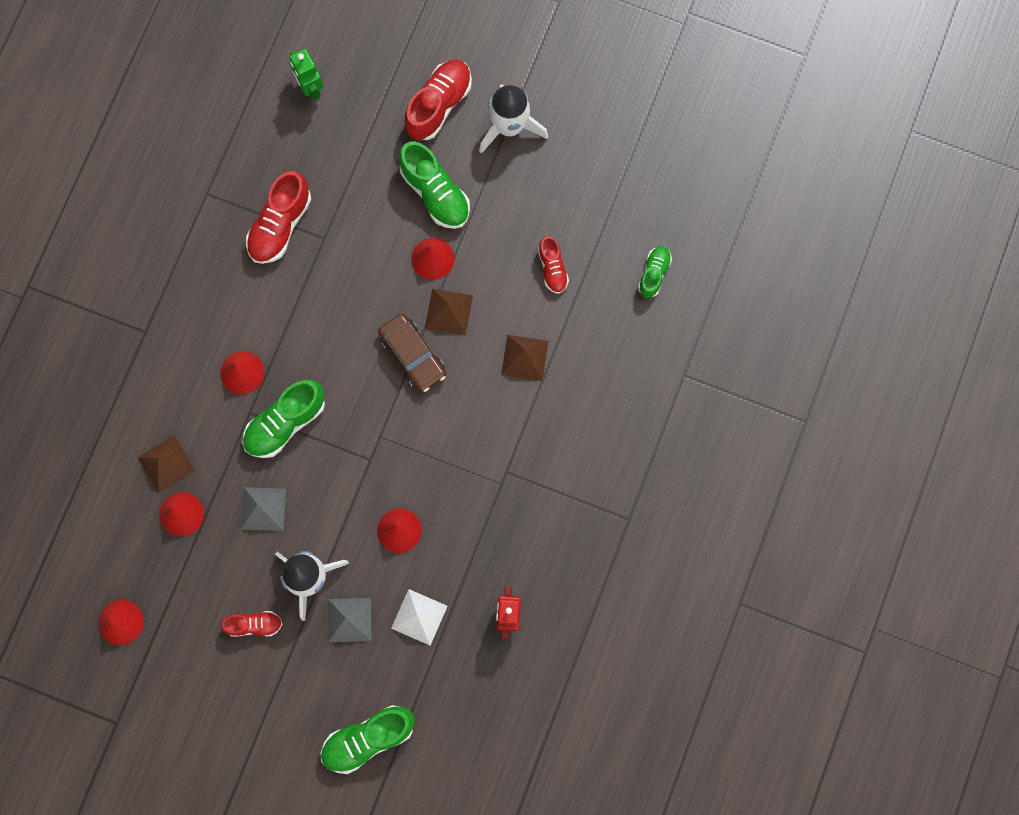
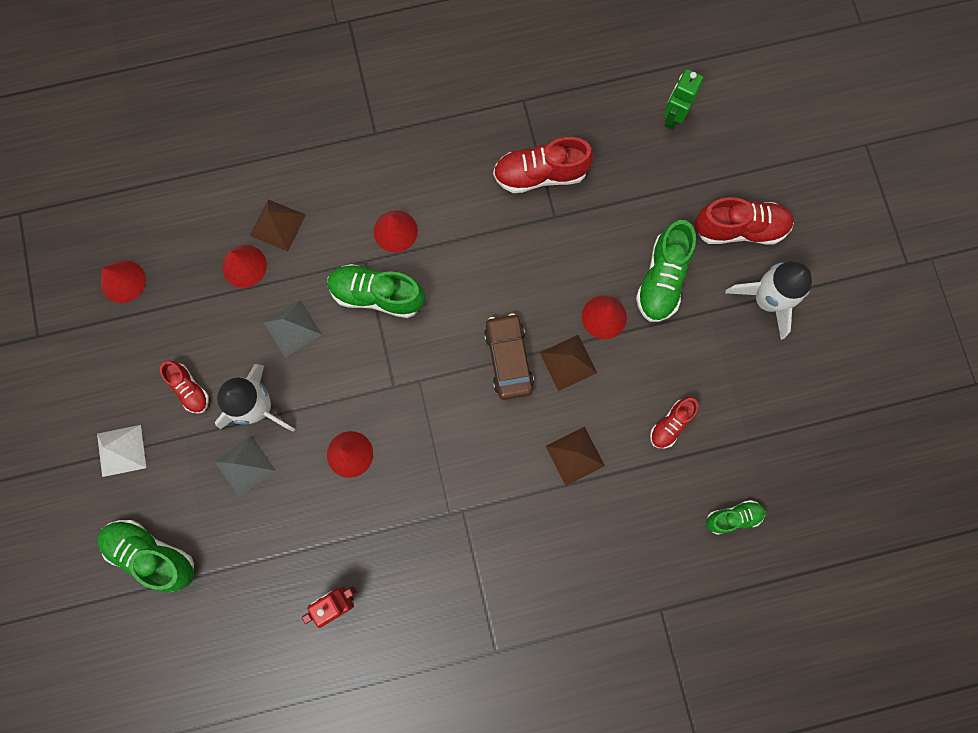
camera: 55 degrees right, 0 degrees up
brown car [378,314,446,392] -> brown car turned 150 degrees clockwise [484,313,534,400]
white pyramid [391,589,448,646] -> white pyramid moved to [97,425,146,477]

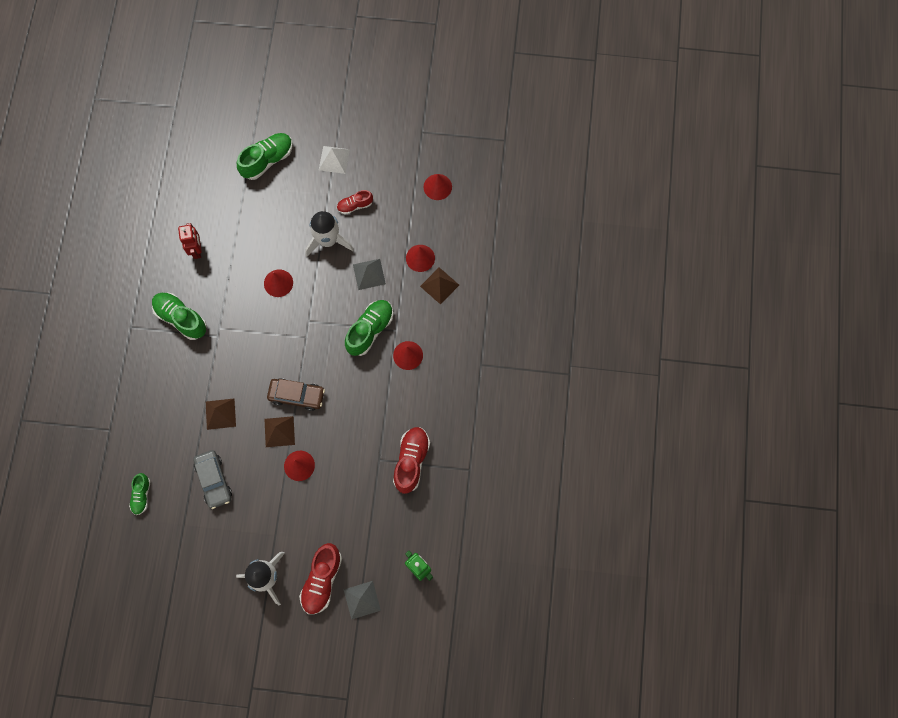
camera: 110 degrees right, 5 degrees down
grey pyramid [215,435,276,497] -> grey pyramid moved to [344,581,381,620]
green shoe [636,220,696,322] -> green shoe moved to [152,292,207,340]
red shoe [650,397,699,448] -> grey car [193,450,232,509]

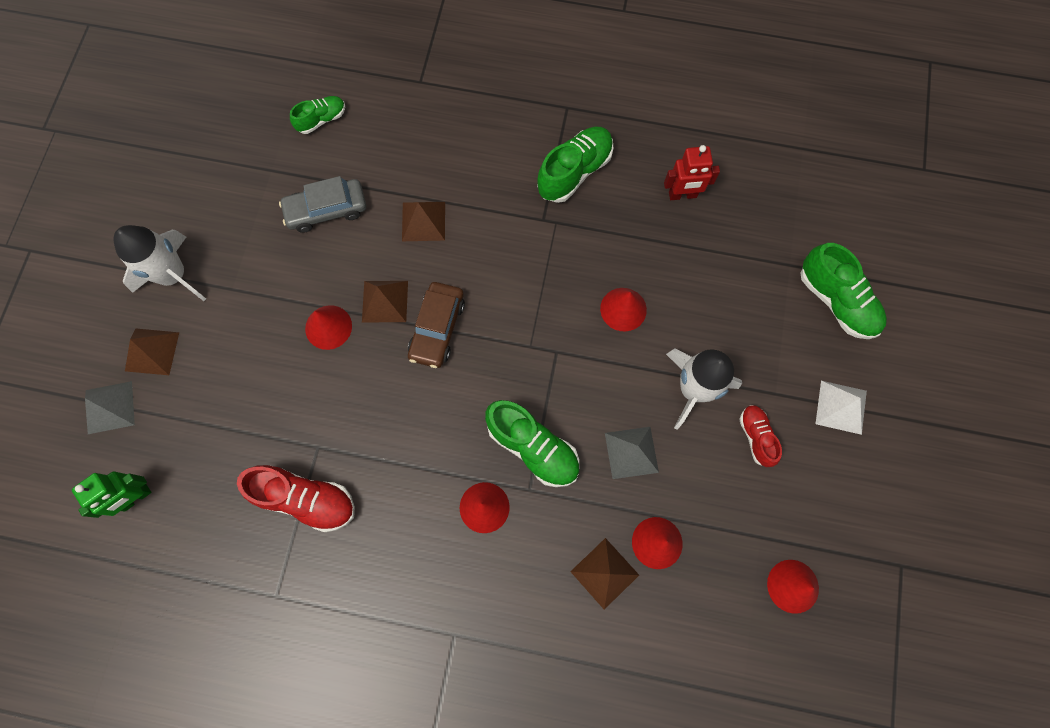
camera: 95 degrees right, 0 degrees up
green shoe [129,473,151,515] -> green shoe turned 135 degrees clockwise [290,96,345,134]
red shoe [299,543,342,614] -> brown pyramid [125,329,179,375]

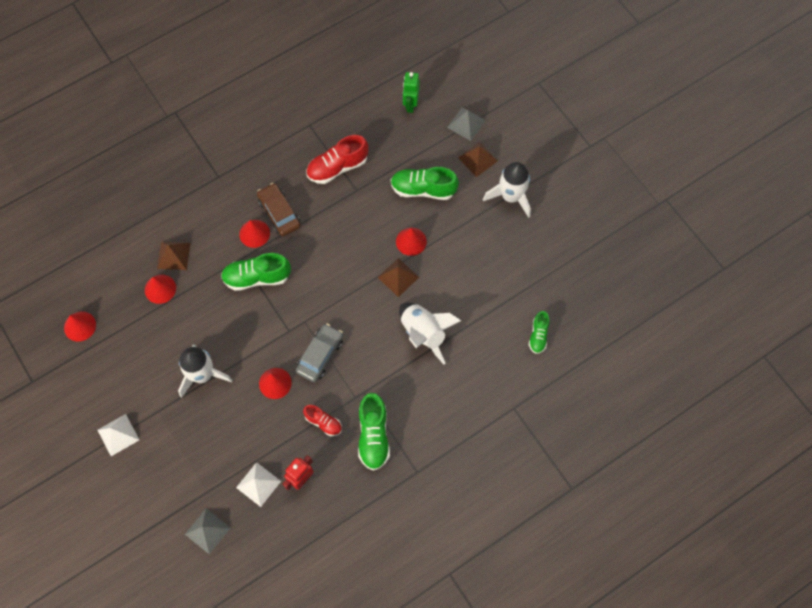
camera: 135 degrees right, 5 degrees down
grey car [279,176,366,233] -> grey car moved to [296,324,343,382]
brown pyramid [402,202,445,241] -> white rocket [399,302,461,364]
brown car [408,282,465,368] -> brown car moved to [257,183,301,236]
grey pyramid [605,427,659,479] -> grey pyramid moved to [185,508,230,555]
red shoe [739,405,782,467] -> red shoe moved to [303,405,342,436]
green shoe [801,243,887,339] -> green shoe moved to [391,167,459,200]
none -> white pyramid [236,462,281,507]

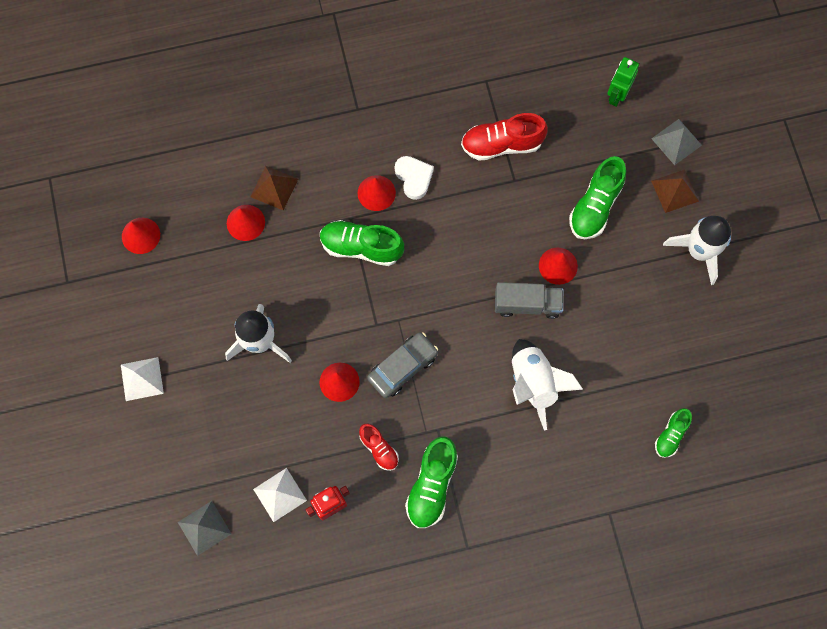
camera: 20 degrees right, 5 degrees up
brown car [257,183,301,236] -> white heart [395,156,434,200]
brown pyramid [377,258,419,297] -> grey truck [495,282,563,319]
green shoe [391,167,459,200] -> green shoe turned 90 degrees counterclockwise [569,156,626,239]

